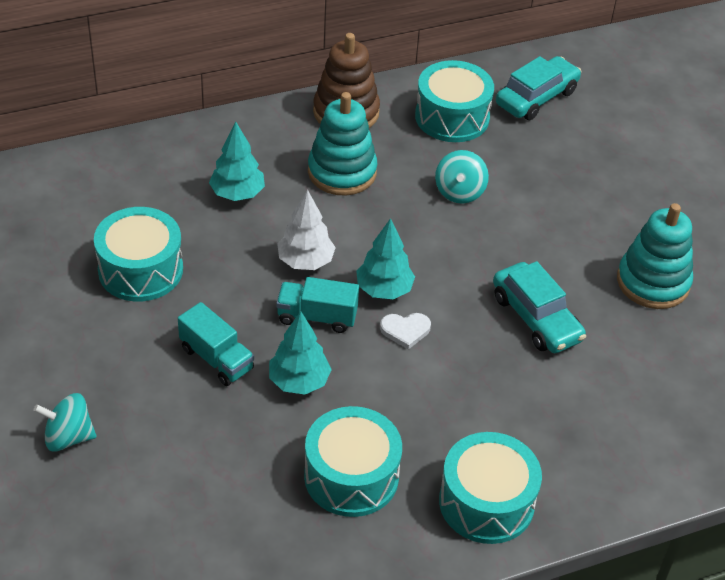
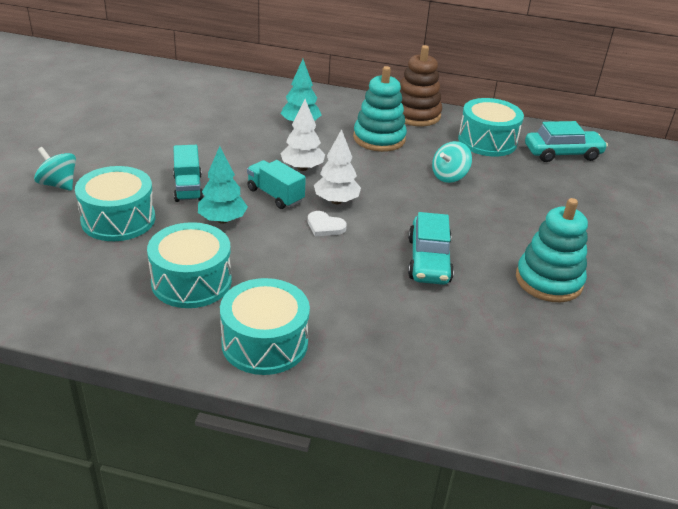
camera: 35 degrees right, 10 degrees down
turquoise drum [94,207,183,301] -> turquoise drum moved to [75,166,155,241]
turquoise tree [356,218,415,299] -> white tree [314,129,361,204]

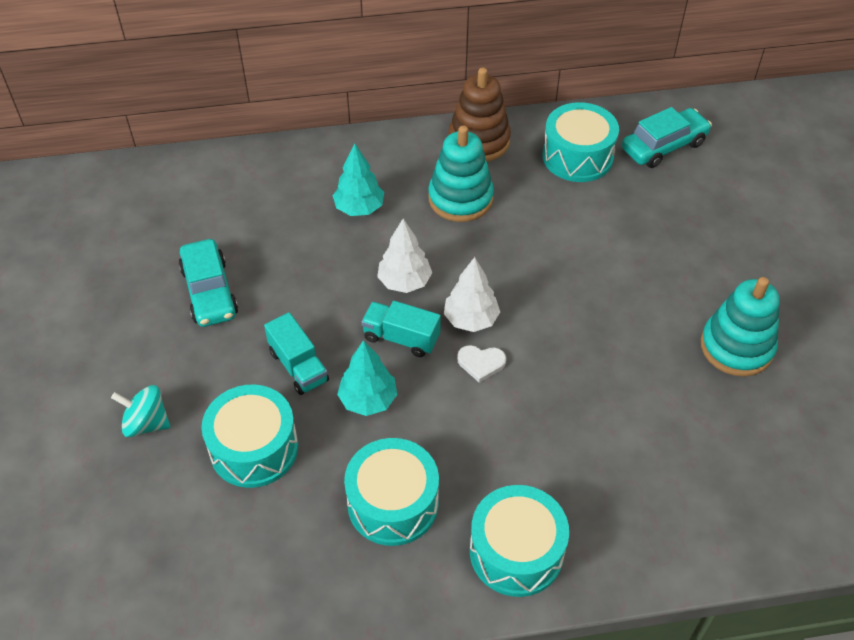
camera: 20 degrees left, 15 degrees up
turquoise car [408,212,454,285] -> turquoise car moved to [179,239,238,327]
turquoise spinning top [432,141,472,183] -> none

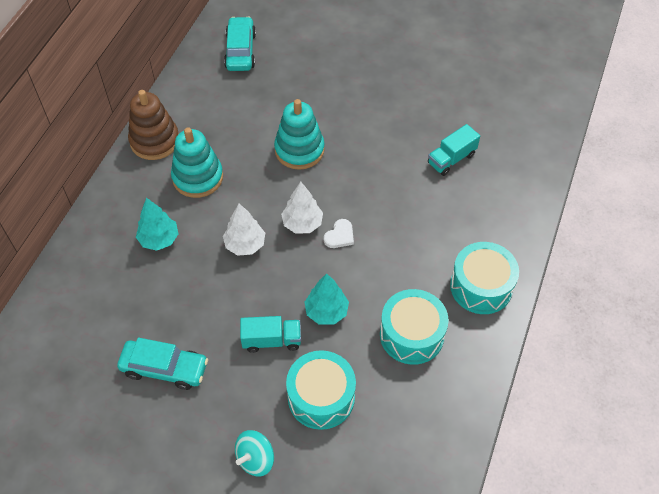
camera: 60 degrees left, 5 degrees up
turquoise truck [361,301,441,357] -> turquoise truck moved to [428,124,480,176]
turquoise drum [543,102,619,182] -> none
turquoise stacking toy [701,277,780,377] -> turquoise stacking toy moved to [274,99,325,170]

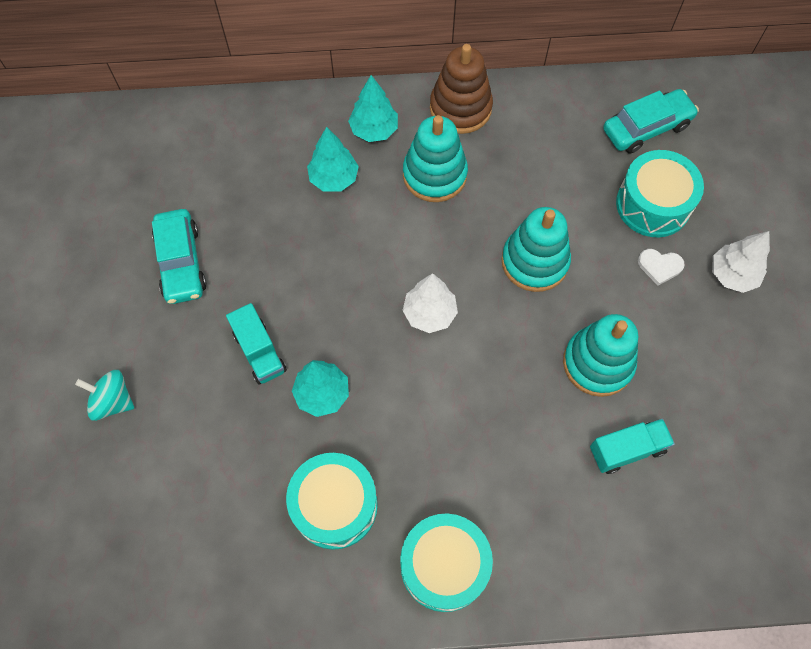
camera: 65 degrees right, 10 degrees up
white tree [223,204,265,256] -> white tree moved to [712,231,770,293]
turquoise drum [286,350,356,430] -> turquoise drum moved to [616,150,704,237]
white heart [324,219,354,248] -> white heart moved to [638,249,685,286]
turquoise truck [428,124,480,176] -> turquoise truck turned 135 degrees clockwise [590,419,675,474]
none -> turquoise tree [348,75,398,142]
none -> turquoise stacking toy [563,314,638,397]

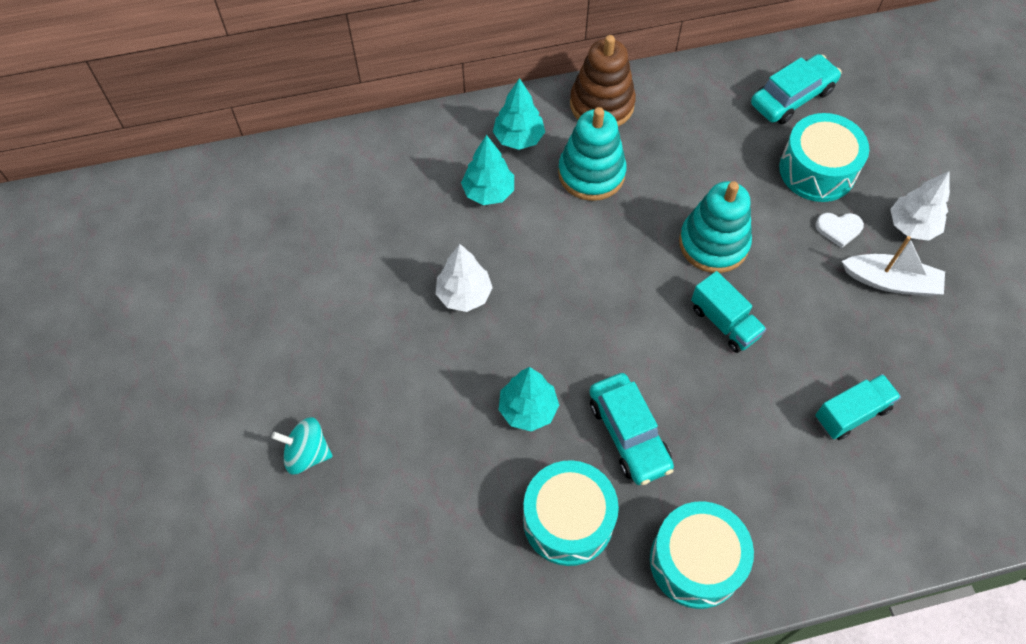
camera: 10 degrees left, 5 degrees down
turquoise car [152,209,207,304] -> turquoise car moved to [590,373,674,485]
turquoise truck [226,303,287,385] -> turquoise truck moved to [691,271,766,353]
white tree [402,273,458,333] -> white tree moved to [436,244,493,312]
turquoise stacking toy [563,314,638,397] -> none
none -> white boat [842,236,945,297]

